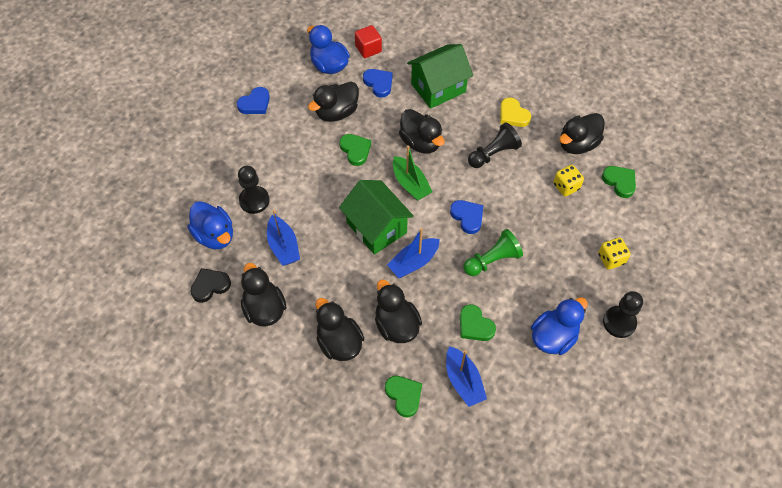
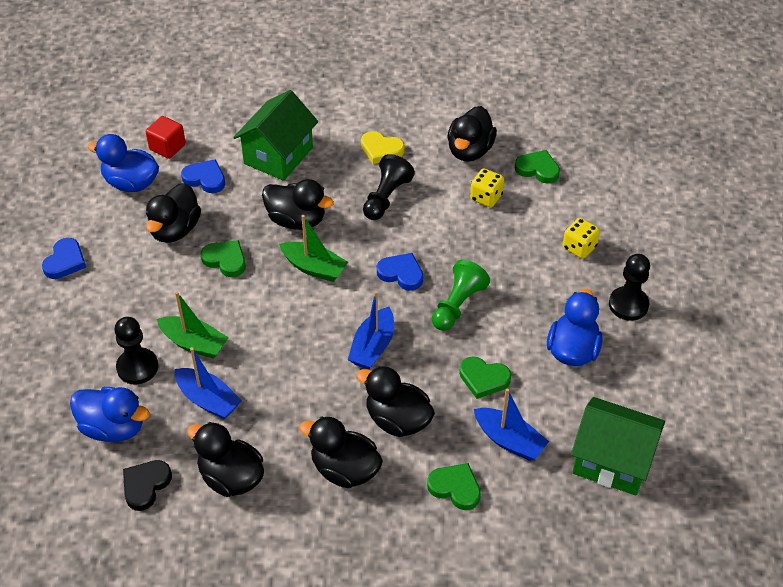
camera: 30 degrees left, 10 degrees down
green house [339,180,414,255] -> green house moved to [571,397,665,496]
none -> green boat [157,291,229,359]

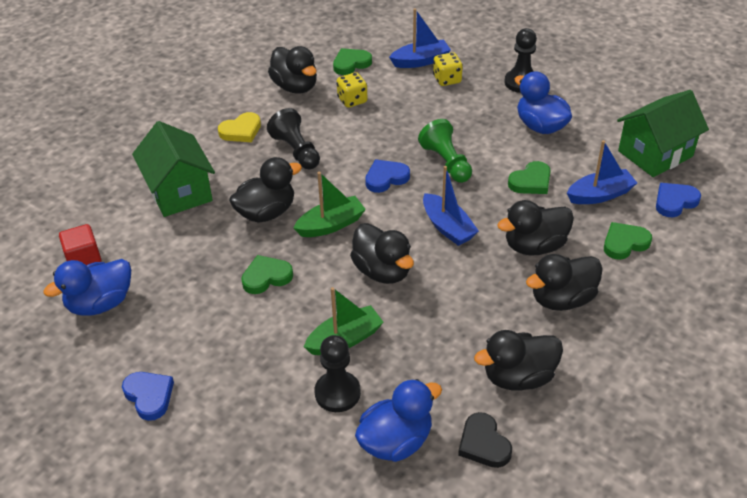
camera: 55 degrees left, 5 degrees down
black duck [146,183,201,243] -> black duck moved to [350,223,414,284]
blue boat [175,347,242,419] -> blue boat moved to [389,8,451,68]
blue heart [181,159,225,193] -> blue heart moved to [656,183,701,217]

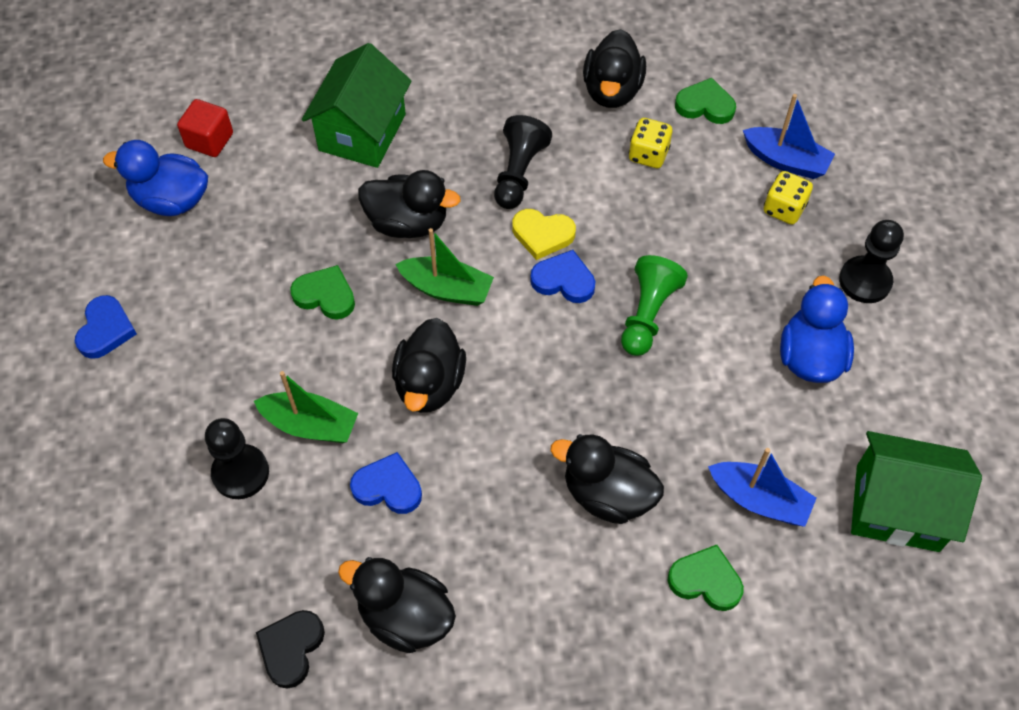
camera: 45 degrees right, 15 degrees up
yellow heart [218,112,261,142] -> yellow heart moved to [512,209,576,260]
blue duck [355,379,442,462] -> none
blue boat [423,166,479,246] -> none
green heart [508,161,551,194] -> none
black duck [526,254,603,311] -> none
blue heart [656,183,701,217] -> blue heart moved to [350,452,422,514]

